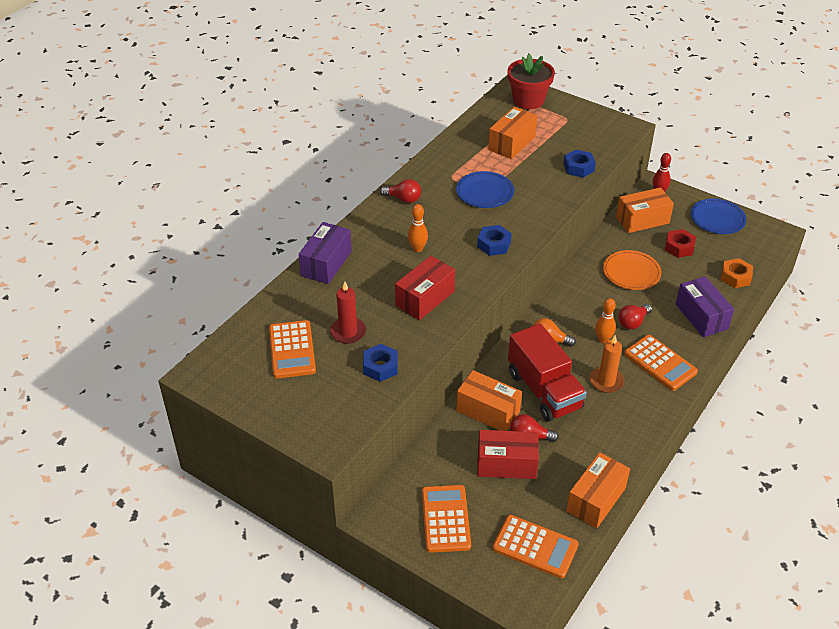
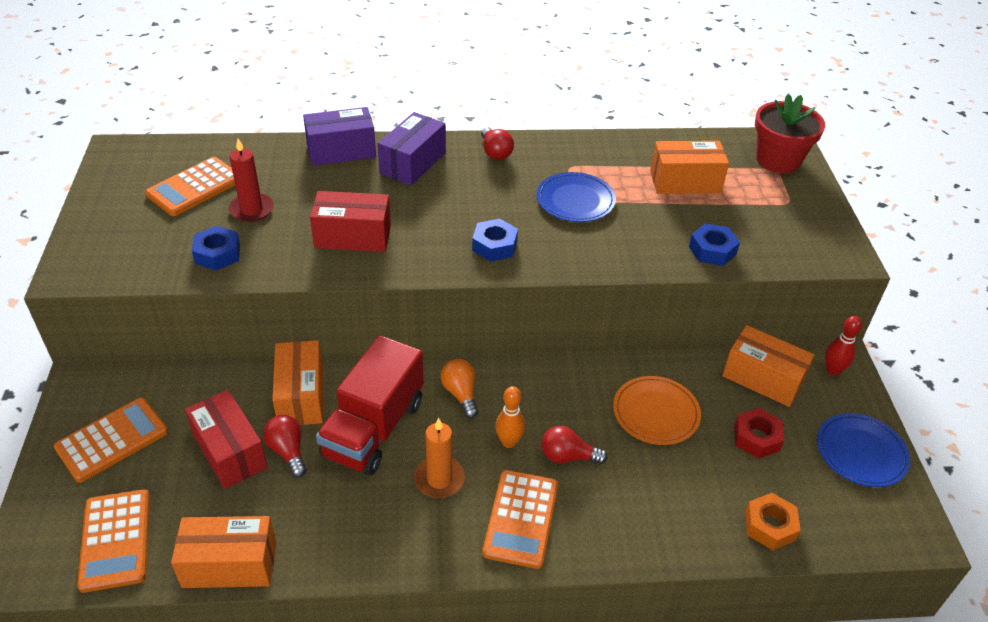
camera: 50 degrees right, 0 degrees up
orange bowling pin [408,204,428,252] -> none
purple box [676,276,734,337] -> purple box moved to [377,112,446,186]

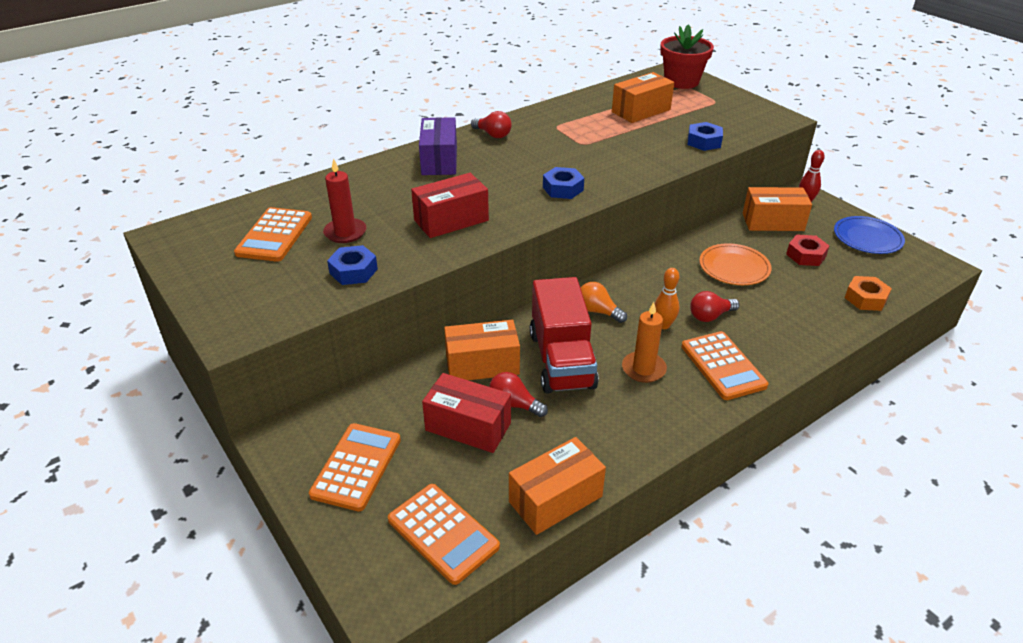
camera: 30 degrees left, 5 degrees down
orange box [272,340,323,425] -> orange box turned 60 degrees counterclockwise [444,320,520,380]
purple box [303,107,376,166] -> none
blue plate [536,172,616,222] -> none

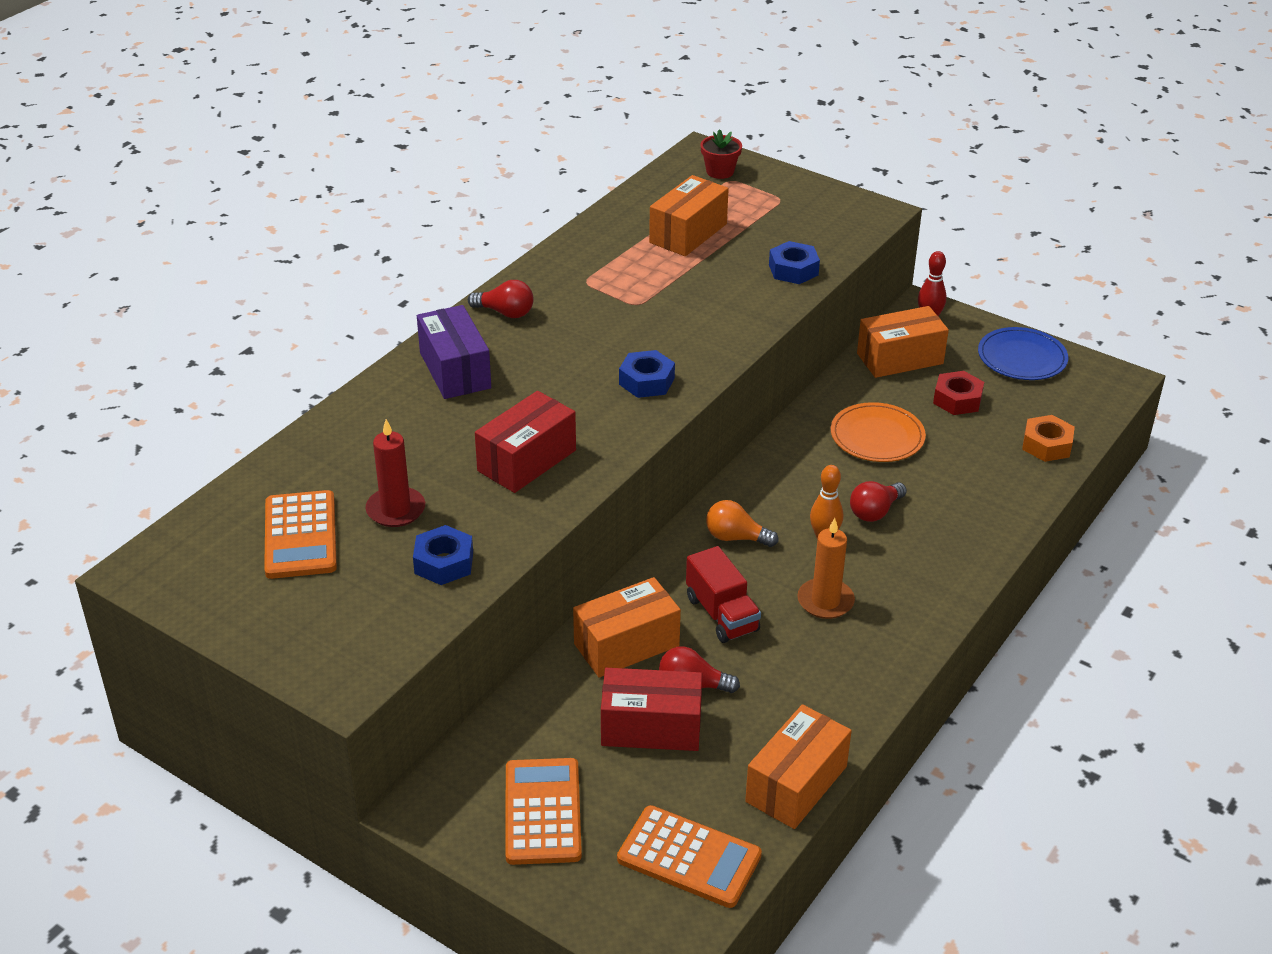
camera: 20 degrees left, 0 degrees up
red truck [530,277,599,394] -> red truck [686,546,761,643], size x0.61
red flower pot [660,24,714,89] -> red flower pot [701,129,742,179], size x0.56
orange calculator [682,331,768,400] -> none

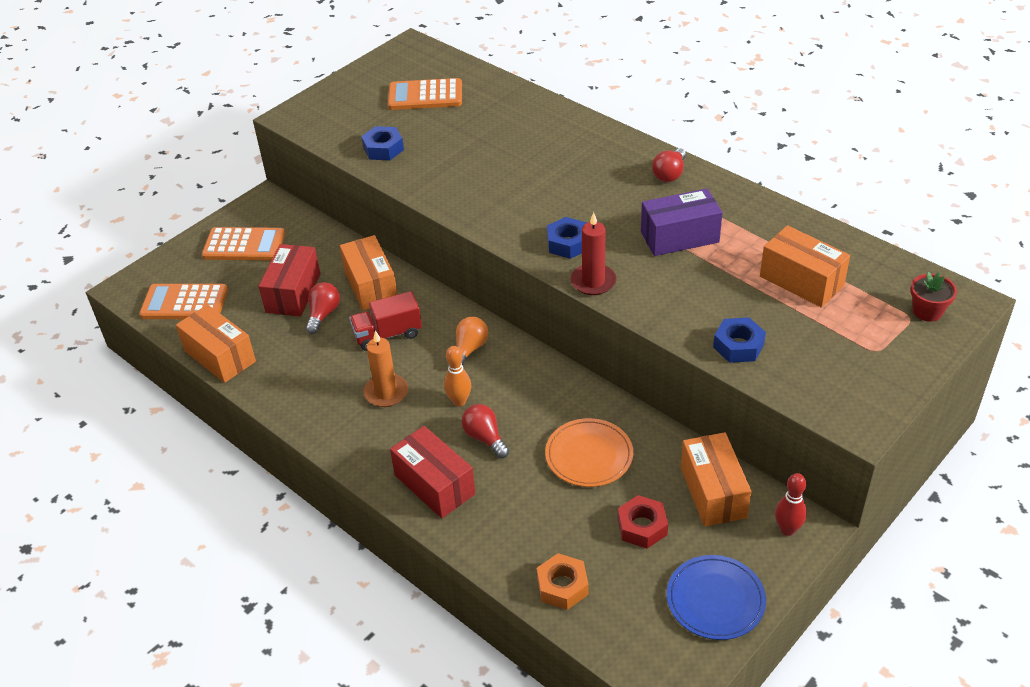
camera: 100 degrees right, 5 degrees up
red candle [365,419,425,527] -> red candle moved to [571,212,616,295]
purple box [417,305,491,399] -> purple box moved to [641,188,723,256]
red box [475,391,576,493] -> red box moved to [390,426,475,518]
orange calculator [617,805,762,908] -> orange calculator turned 60 degrees clockwise [139,284,228,319]

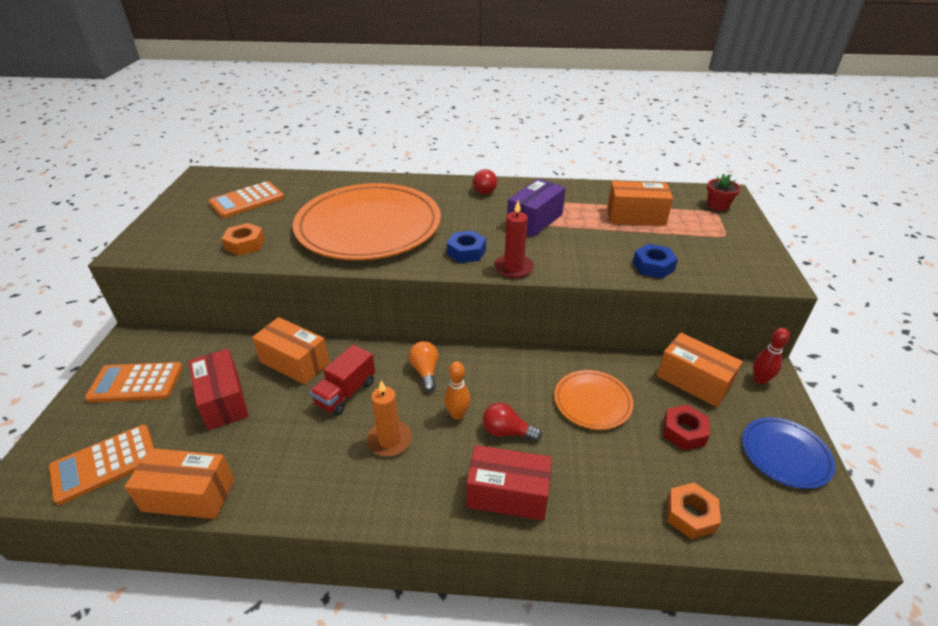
camera: 40 degrees left, 5 degrees down
orange calculator [202,227,285,260] -> orange calculator turned 150 degrees counterclockwise [85,362,183,403]
red light bulb [306,282,340,334] -> none
blue nut [361,126,404,160] -> orange nut [221,223,265,256]
none -> orange plate [293,183,441,260]

